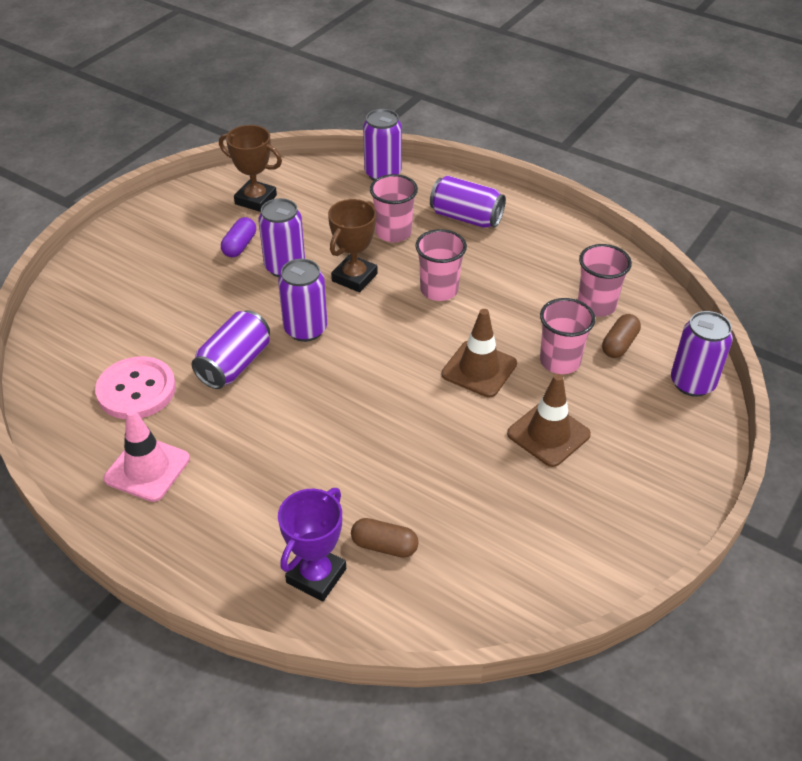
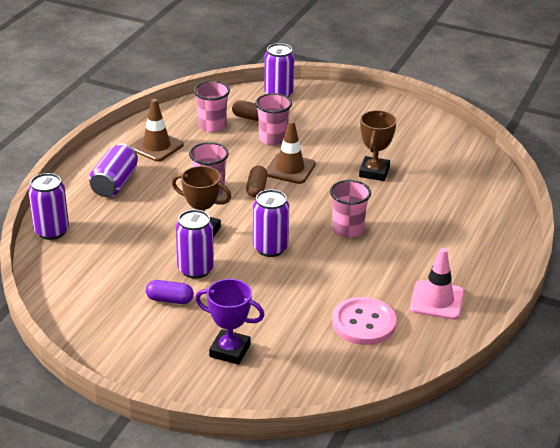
camera: 100 degrees left, 10 degrees down
purple can [192,310,270,389] -> none
brown trophy [219,125,282,212] -> brown trophy moved to [359,110,397,181]
purple trophy [278,488,346,601] -> purple trophy moved to [195,279,265,365]
brown capsule [351,518,419,558] -> brown capsule moved to [246,166,268,198]
pink cup [370,174,418,242] -> pink cup moved to [330,180,371,238]
brown traffic cone [507,374,591,467] -> brown traffic cone moved to [130,99,184,162]

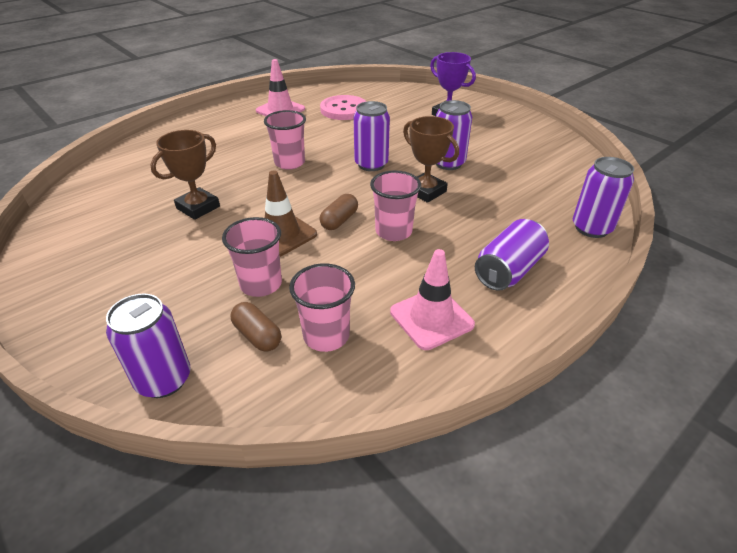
camera: 155 degrees left, 5 degrees up
brown traffic cone [130,99,184,162] -> pink traffic cone [390,249,475,350]
purple capsule [146,280,194,304] -> none

